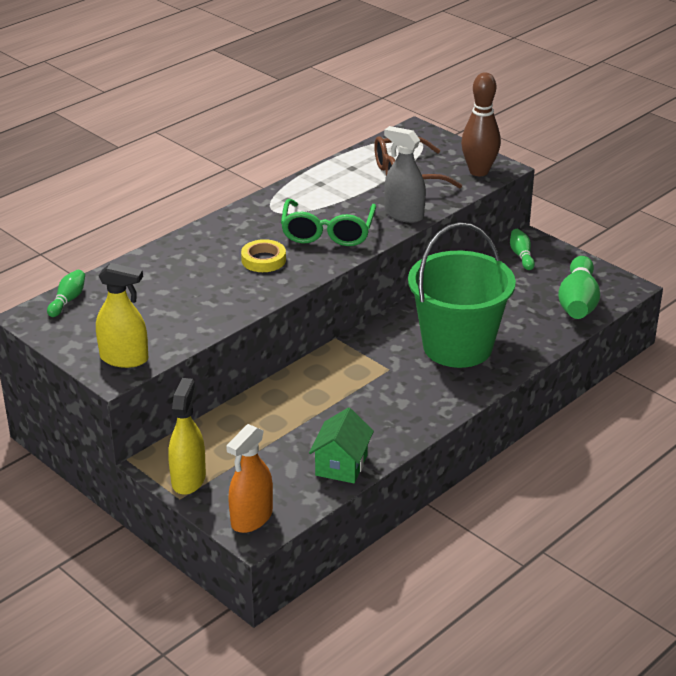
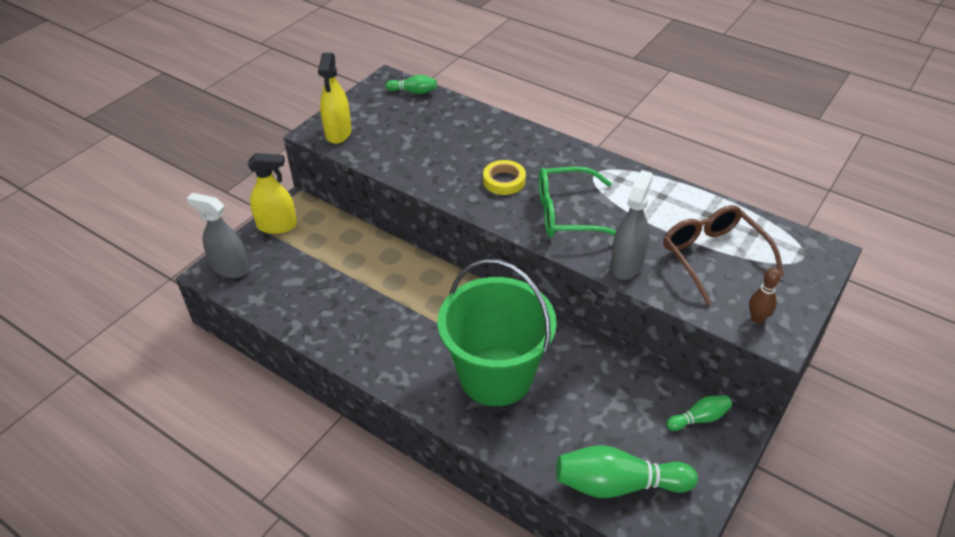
camera: 80 degrees right, 10 degrees up
orange spray bottle [226,424,273,533] -> grey spray bottle [186,193,250,278]
green house [309,407,374,483] -> none
brown bowling pin [461,72,501,176] -> brown bowling pin [749,268,781,323], size x0.52

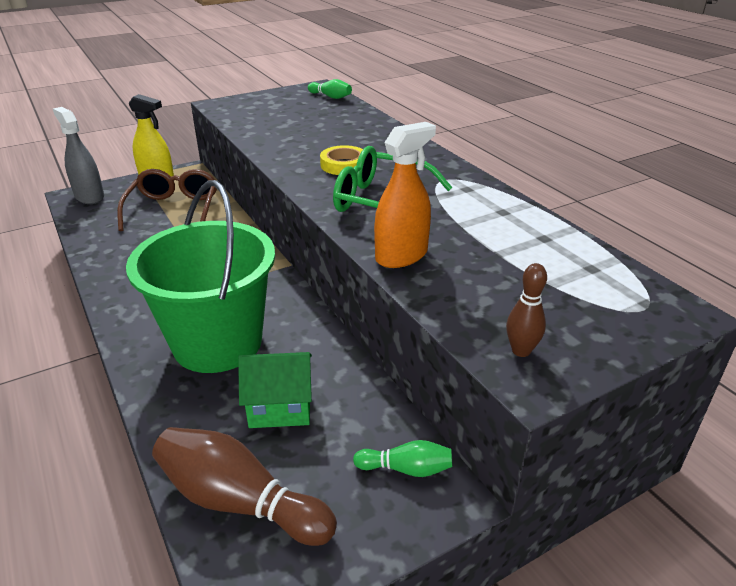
camera: 25 degrees right, 10 degrees down
yellow spray bottle [318,53,352,144] -> none
green bowling pin [556,445,698,498] -> brown bowling pin [152,427,337,546]
grey spray bottle [610,170,653,280] -> orange spray bottle [374,122,436,268]
brown glasses [663,205,784,305] -> brown glasses moved to [117,169,217,231]
none -> green house [238,352,312,428]

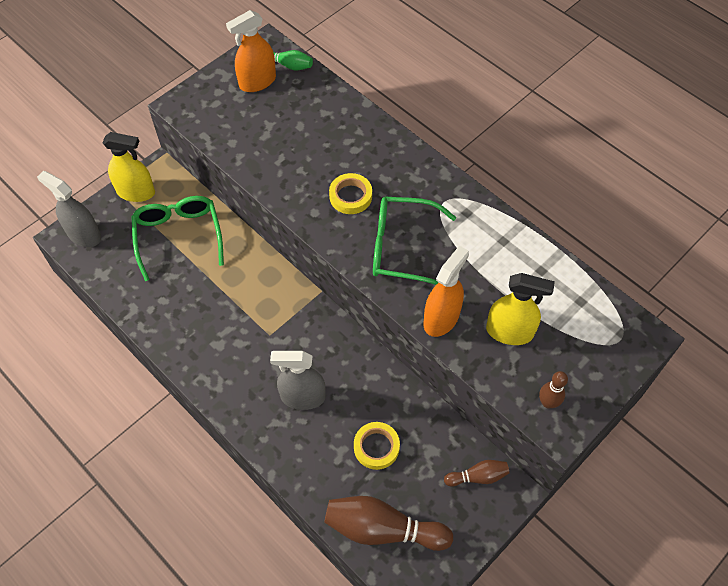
camera: 15 degrees left, 25 degrees up
brown glasses [117,169,217,231] -> green glasses [131,196,224,281]
green bucket [126,180,275,373] -> grey spray bottle [270,351,326,410]
green house [238,352,312,428] -> yellow tape [354,422,400,470]
green bowling pin [353,440,452,477] -> brown bowling pin [444,460,510,487]
none -> orange spray bottle [226,10,276,92]
none -> yellow spray bottle [486,273,555,345]

